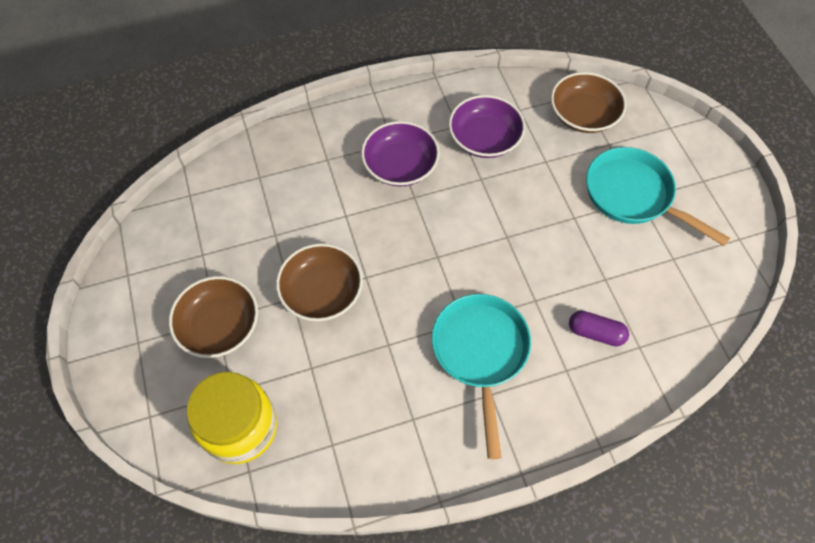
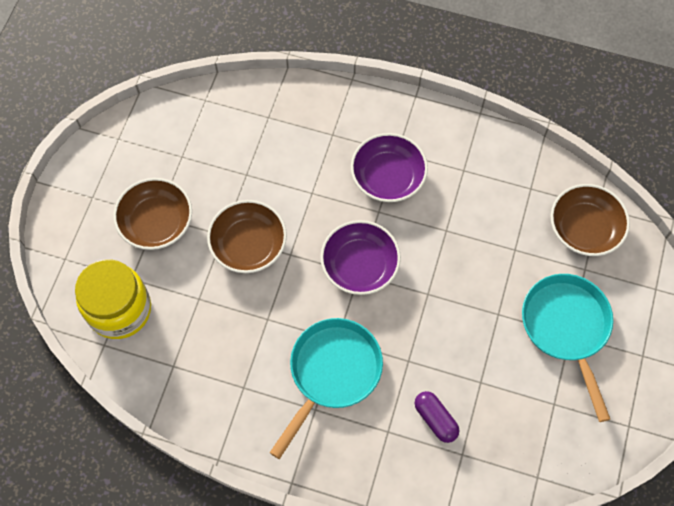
camera: 35 degrees right, 5 degrees up
purple bowl [449,95,525,158] -> purple bowl moved to [320,220,401,295]

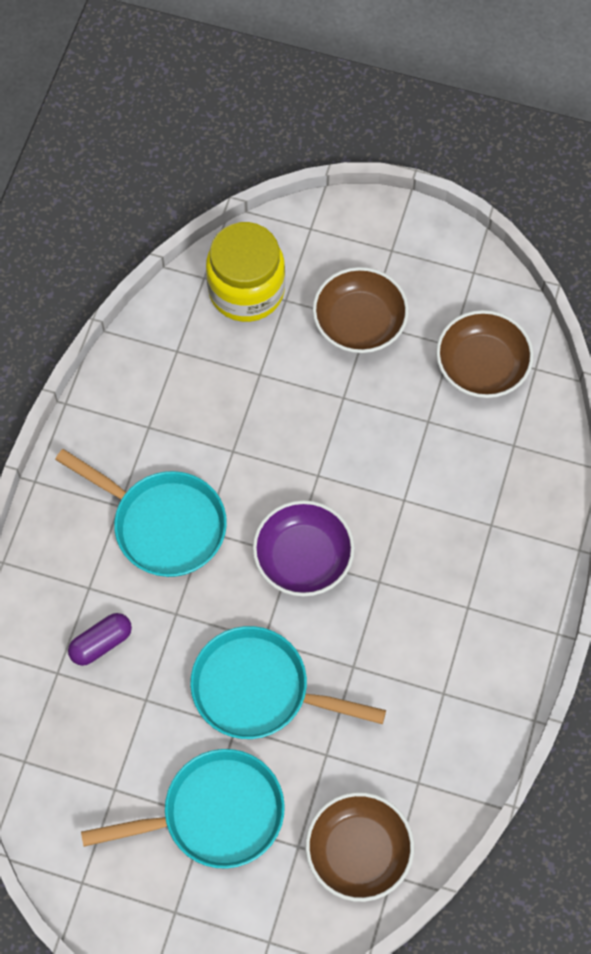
camera: 90 degrees right, 0 degrees up
brown bowl [207,200,287,273] -> brown bowl moved to [436,310,534,398]
purple bowl [351,133,428,202] -> none
none -> turquoise pan [190,626,386,739]

